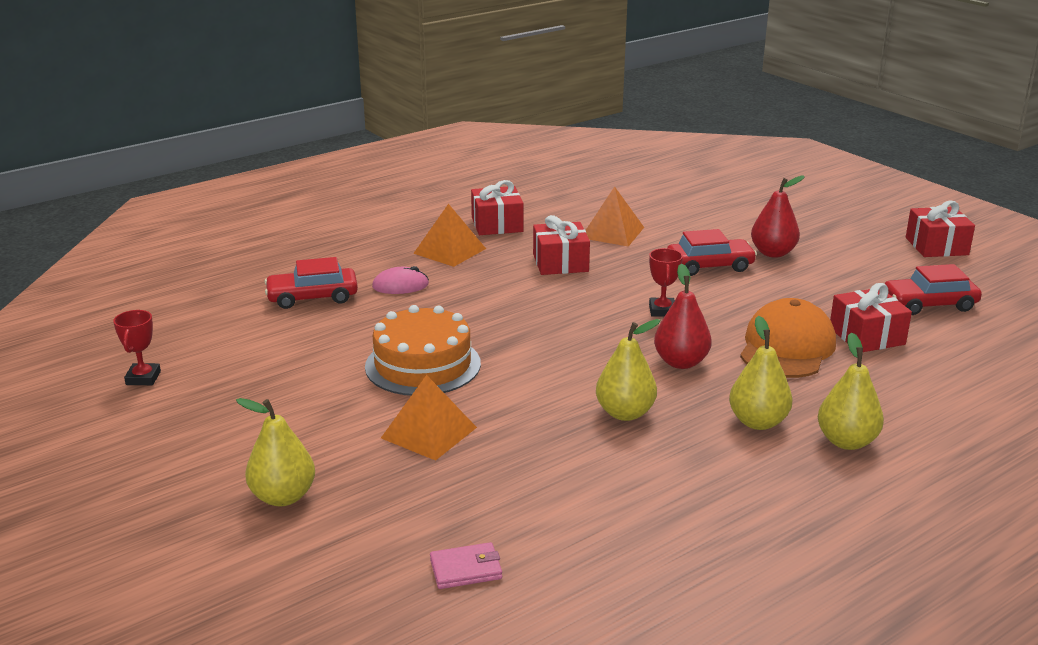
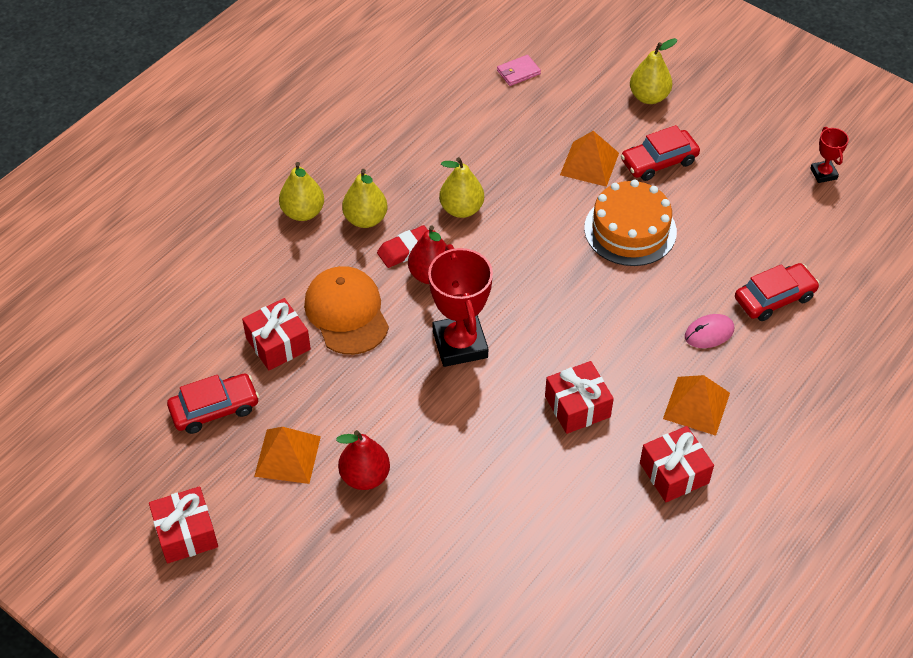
camera: 165 degrees right, 25 degrees up
orange pyramid [586,186,644,246] -> orange pyramid moved to [254,427,321,484]
red trophy [649,248,683,317] -> red trophy [428,244,493,367], size x2.03
red car [667,229,757,276] -> red car moved to [621,125,700,181]
orange cap [740,298,836,378] -> orange cap turned 150 degrees clockwise [304,266,389,355]
none -> red eraser [377,225,428,268]

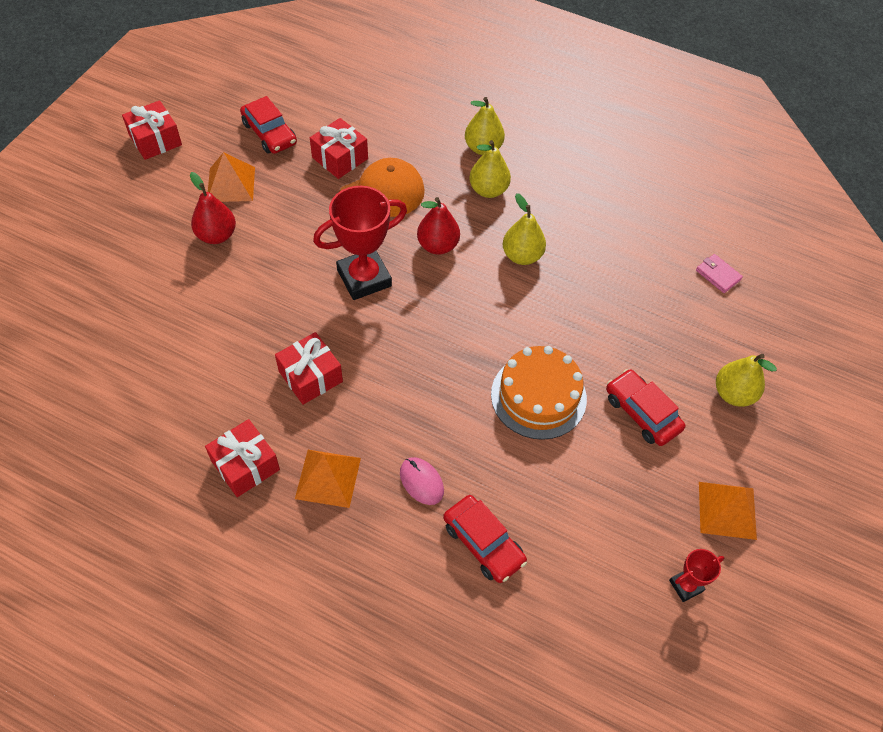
camera: 75 degrees right, 5 degrees up
red eraser [377,225,428,268] -> none
orange pyramid [560,131,619,187] -> orange pyramid moved to [699,482,757,540]

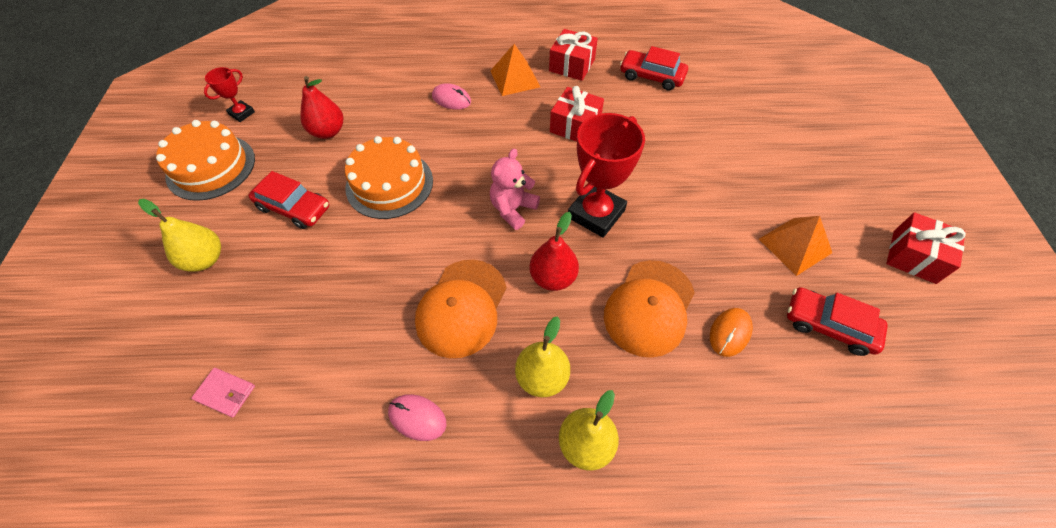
camera: 155 degrees right, 0 degrees up
red pear [190,172,236,244] -> red pear moved to [300,76,343,139]
red gift [310,118,368,179] -> orange mouse [710,308,753,357]
red car [443,495,527,583] -> red car moved to [620,46,688,91]
yellow pear [503,193,546,265] -> orange cap [415,260,507,358]
orange pyramid [699,482,757,540] -> orange cake [156,120,255,201]
none -> pink mouse [388,394,446,441]
none -> pink teddy bear [490,149,540,230]

